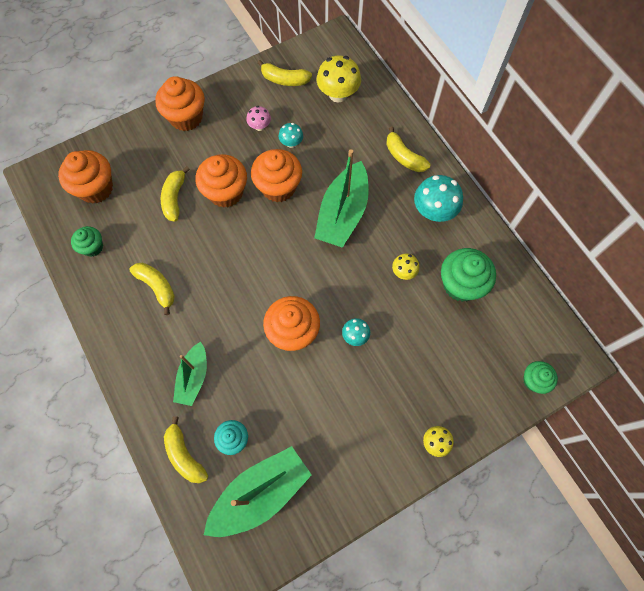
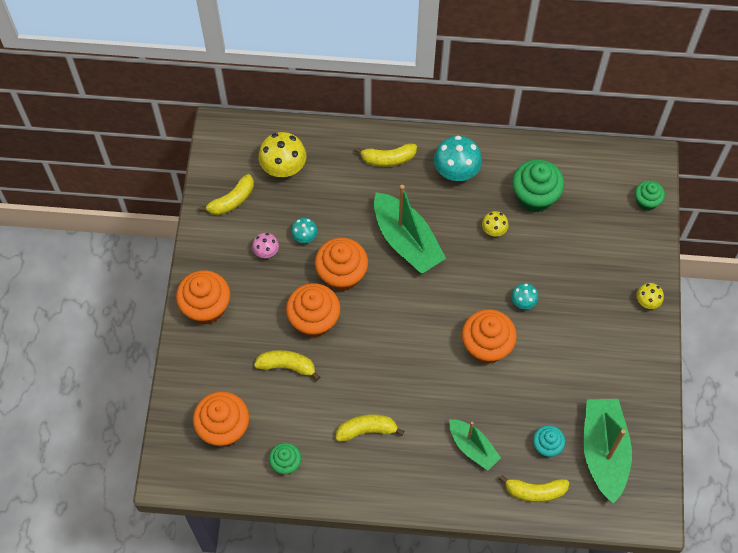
camera: 55 degrees left, 5 degrees down
yellow banana [161,166,190,222] -> yellow banana turned 150 degrees clockwise [254,350,320,381]

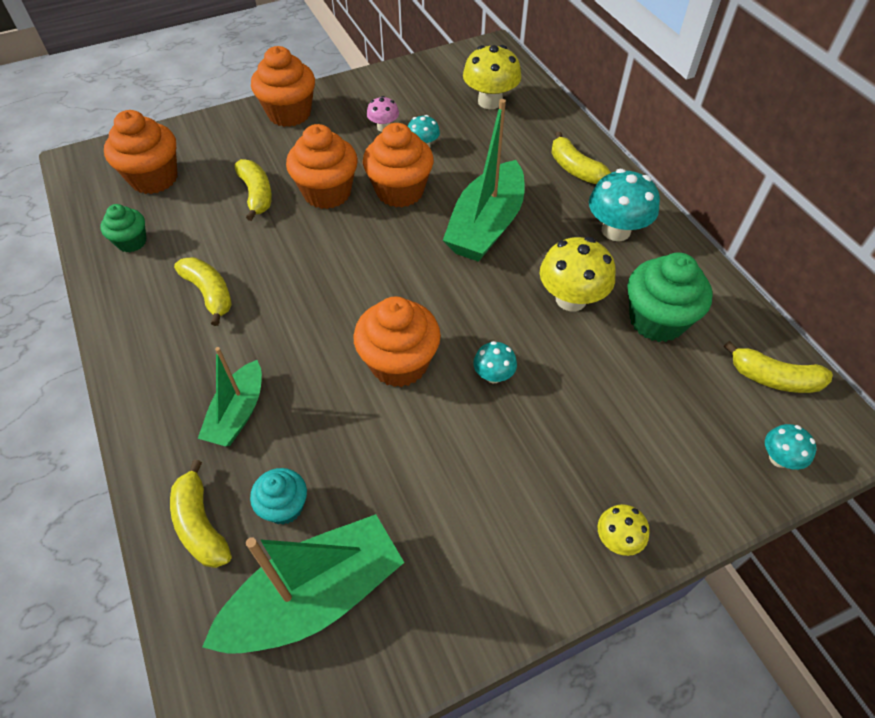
camera: 60 degrees right, 10 degrees down
yellow banana [199,174,254,216] -> yellow banana moved to [724,341,833,393]
yellow mushroom [482,211,509,236] -> yellow mushroom [540,237,615,311], size x1.84
green cupcake [635,180,665,211] -> turquoise mushroom [765,424,816,470]

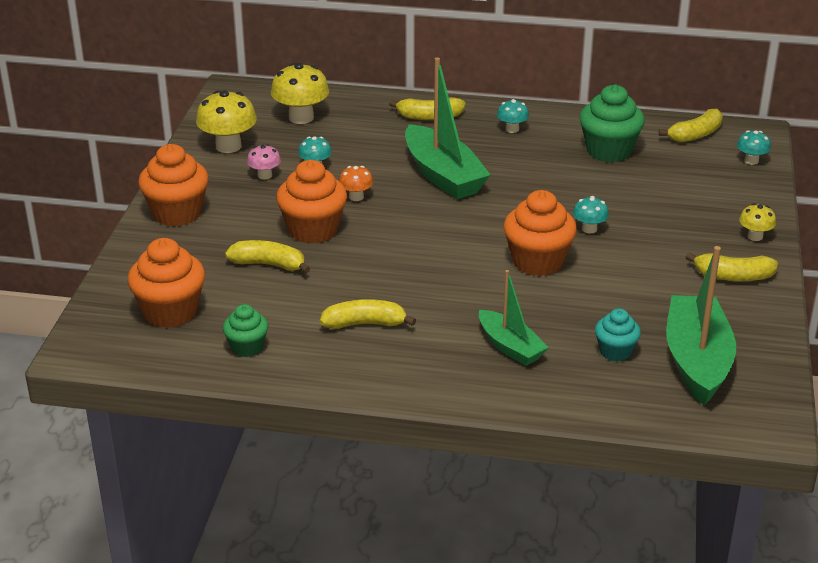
camera: 55 degrees left, 20 degrees down
yellow banana [170,460,231,568] -> yellow banana moved to [686,252,778,281]
orange cupcake [363,123,434,207] -> orange mushroom [339,166,373,201]
yellow mushroom [540,237,615,311] -> yellow mushroom moved to [196,90,257,153]
turquoise mushroom [589,169,660,241] -> turquoise mushroom [497,99,529,133], size x0.54

